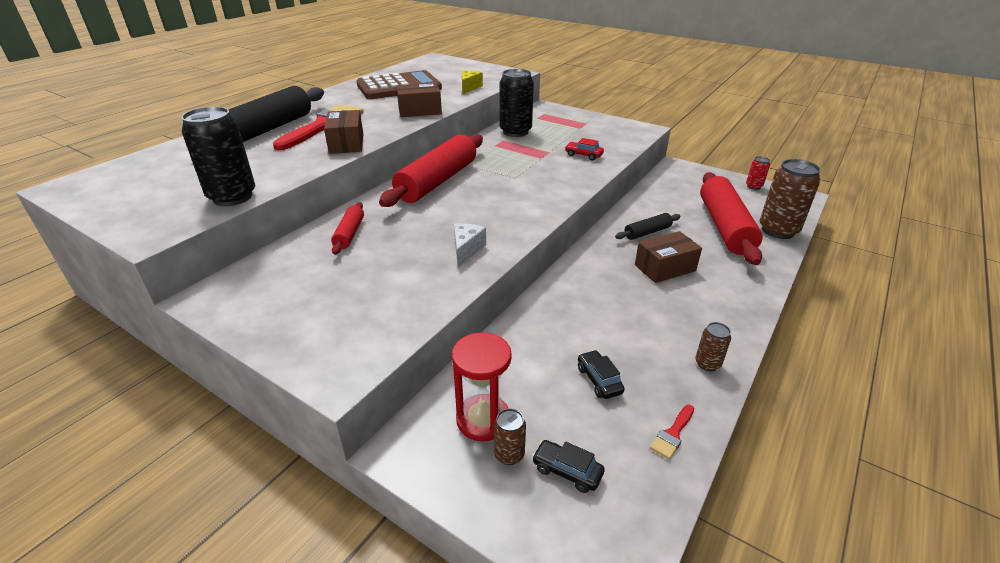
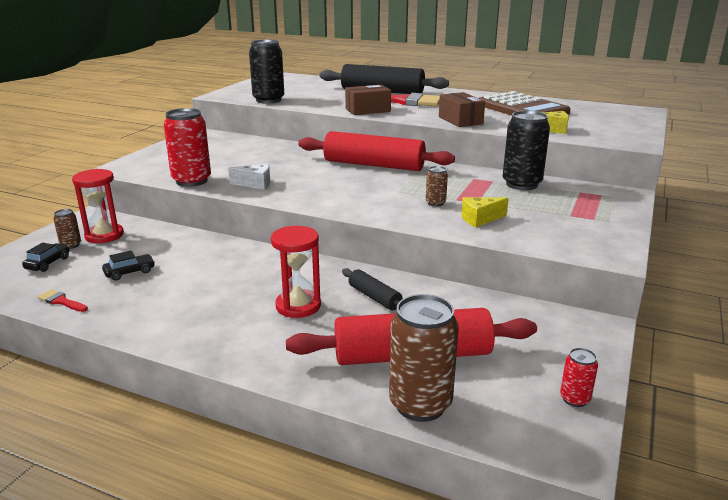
camera: 80 degrees right, 10 degrees down
red rolling pin [331,202,364,255] -> none
red car [565,138,604,160] -> yellow cheese [461,197,509,227]
brown box [635,231,702,283] -> red hourglass [271,226,321,318]
brown can [695,322,731,371] -> brown can moved to [426,166,448,207]
none -> red can [164,108,211,187]

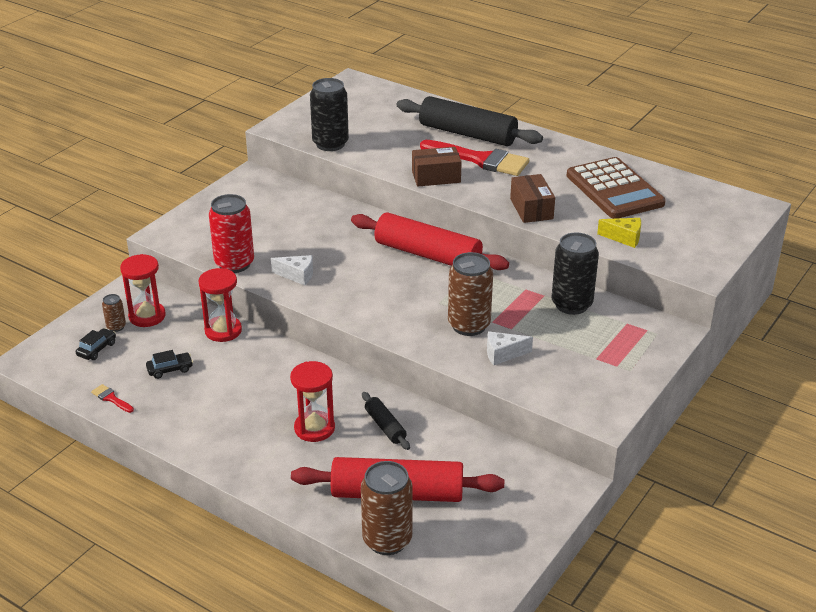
camera: 10 degrees right, 10 degrees up
brown can [426,166,448,207] -> brown can [448,252,493,336], size x2.07
yellow cheese [461,197,509,227] -> white cheese [487,331,533,366]
red can [560,348,598,407] -> none
none -> red hourglass [198,268,242,342]

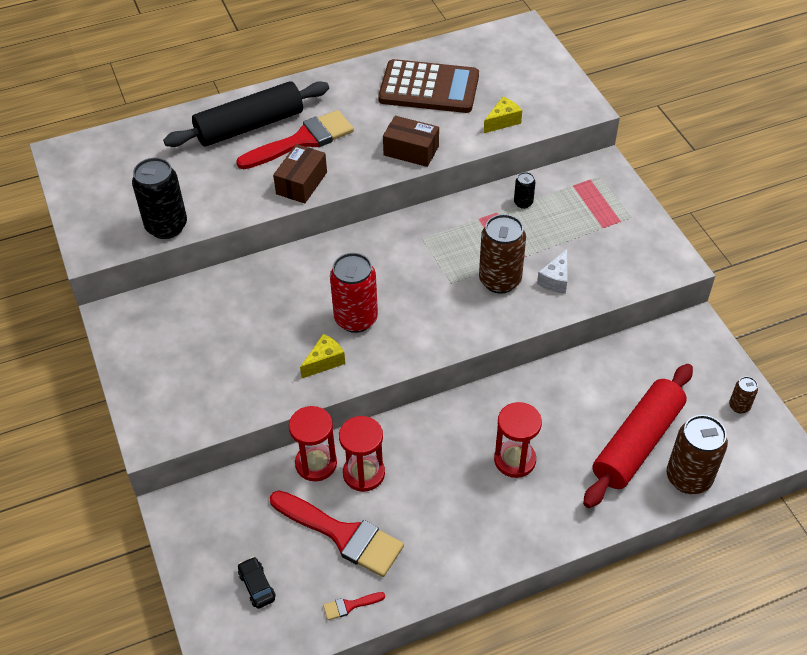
camera: 55 degrees left, 15 degrees up
brown can [102,294,126,332] -> brown can moved to [729,377,758,414]
red hourglass [120,254,166,327] -> red hourglass moved to [339,416,385,492]
black car [146,350,193,379] -> red brush [270,490,404,577]
red can [209,194,254,273] -> red can moved to [330,253,378,333]
white cheese [271,255,313,286] -> yellow cheese [300,334,345,378]
red rolling pin [351,212,509,270] -> none
black rolling pin [362,392,410,450] -> none
black can [551,233,599,315] -> black can [514,172,535,209], size x0.48

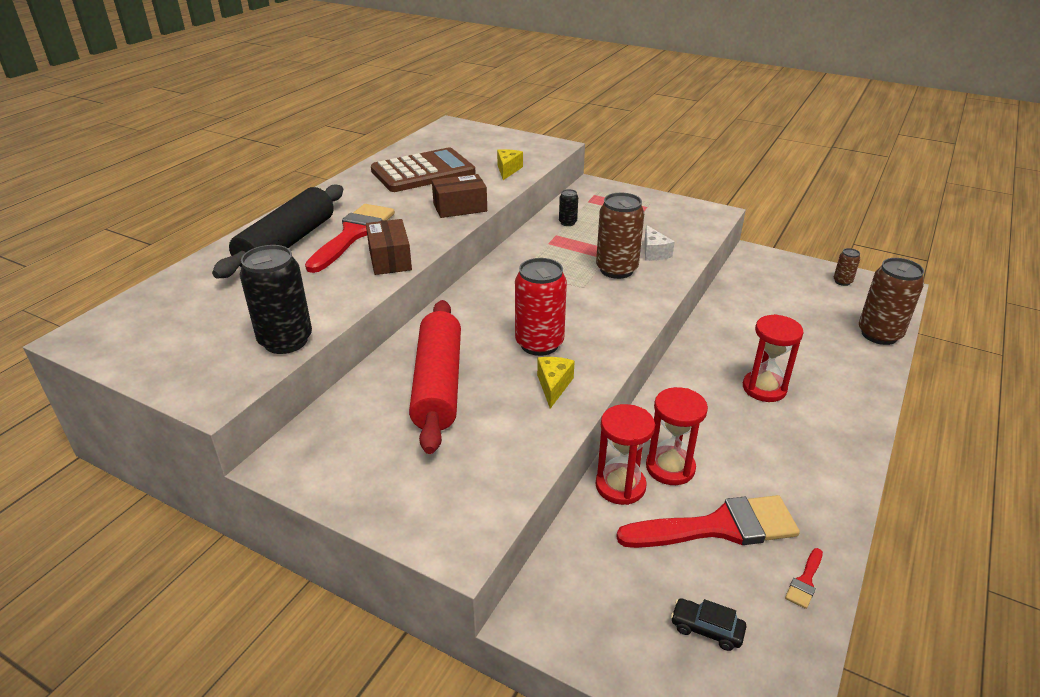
camera: 40 degrees left, 15 degrees down
red rolling pin [583,364,693,508] -> red rolling pin moved to [409,300,461,454]

